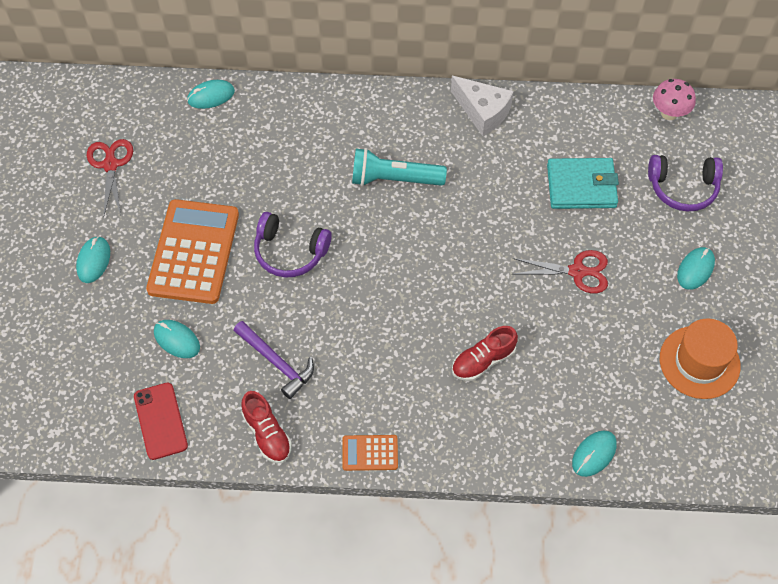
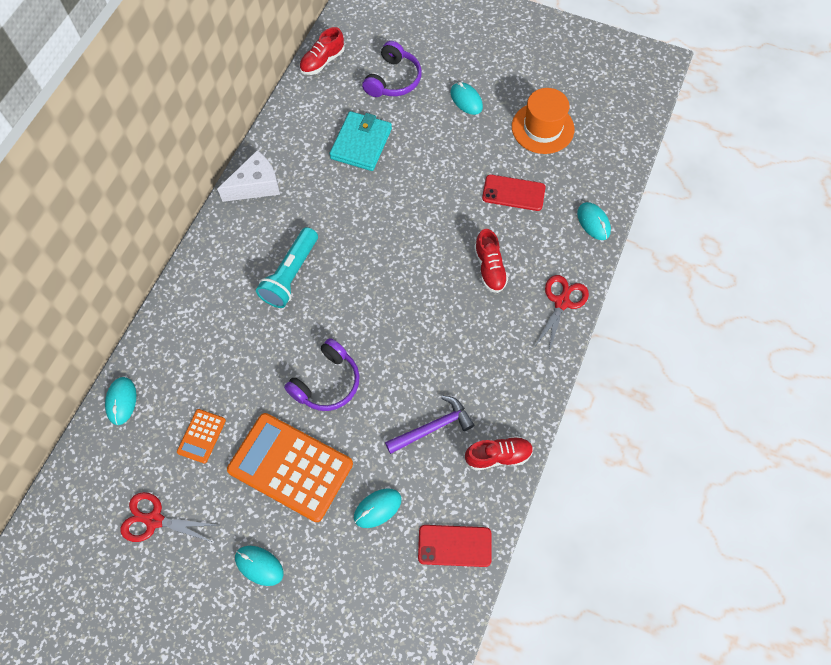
camera: 70 degrees left, 5 degrees up
orange calculator [342,435,398,471] -> orange calculator moved to [177,409,226,464]
red scissors [512,250,608,293] -> red scissors moved to [534,275,589,352]
pink mushroom [653,79,696,120] -> red shoe [299,27,345,75]
none -> red phone [482,175,546,211]

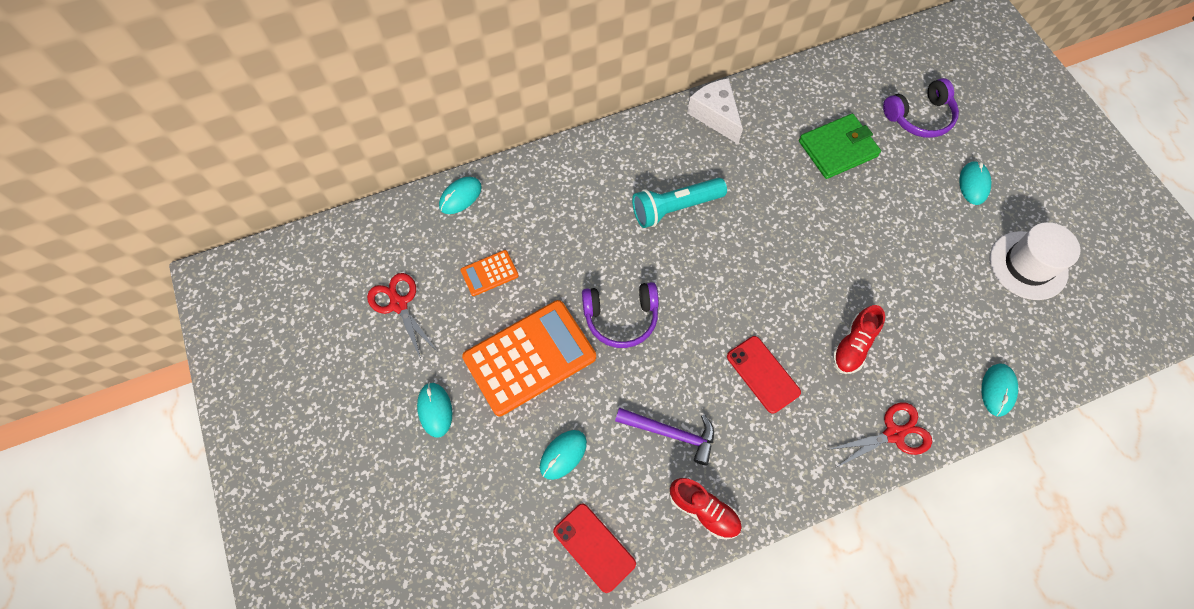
camera: 45 degrees right, 0 degrees up
white cheese [217,150,280,202] -> white cheese turned 135 degrees counterclockwise [687,78,743,144]
orange calculator [227,413,353,522] -> orange calculator turned 75 degrees clockwise [462,300,596,416]
red shoe [299,27,345,75] -> none
turquoise wallet [330,111,392,171] -> green wallet [799,114,881,179]
turquoise mouse [354,488,401,528] -> turquoise mouse turned 60 degrees counterclockwise [540,430,587,480]
red phone [482,175,546,211] -> red phone moved to [727,336,801,414]
orange hat [512,88,574,154] -> white hat [990,222,1080,300]

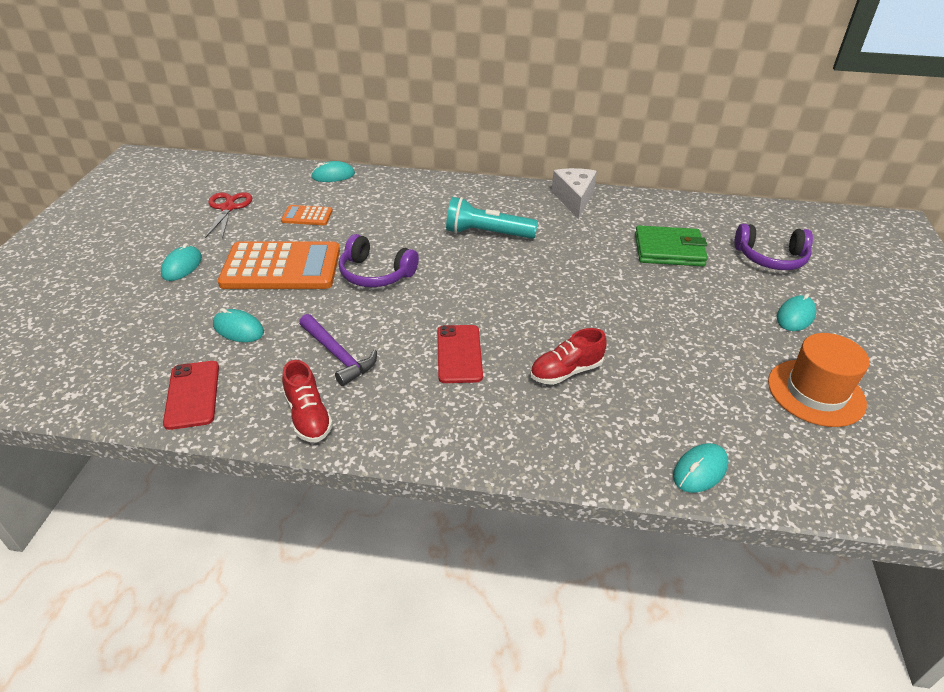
camera: 30 degrees right, 25 degrees down
turquoise mouse [540,430,587,480] -> turquoise mouse turned 45 degrees clockwise [213,308,264,342]
red scissors [827,403,932,467] -> none
white hat [990,222,1080,300] -> orange hat [768,333,870,427]

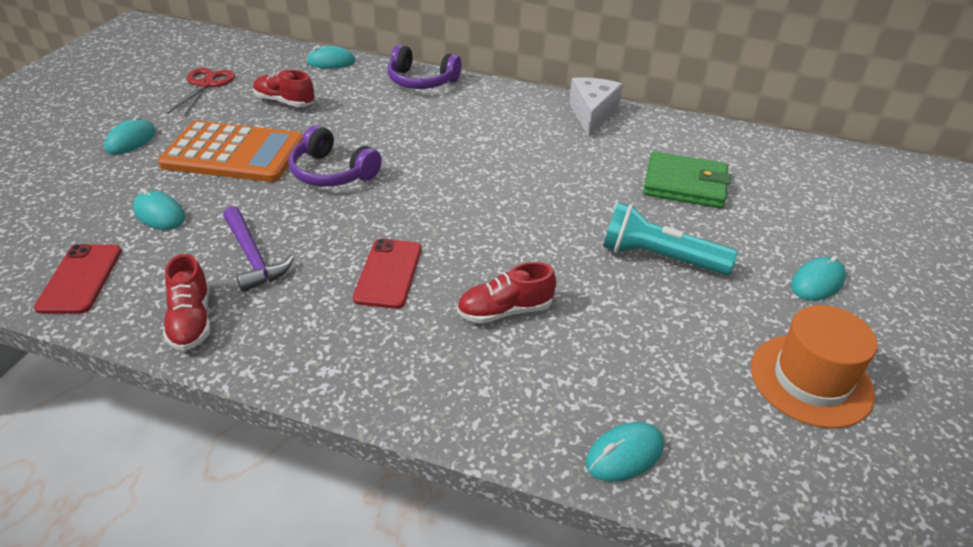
camera: 10 degrees right, 0 degrees up
orange calculator [281,205,333,225] -> red shoe [253,70,315,107]
turquoise flashlight [446,197,538,239] -> turquoise flashlight moved to [603,202,738,275]
purple headphones [734,224,813,270] -> purple headphones moved to [387,45,462,89]

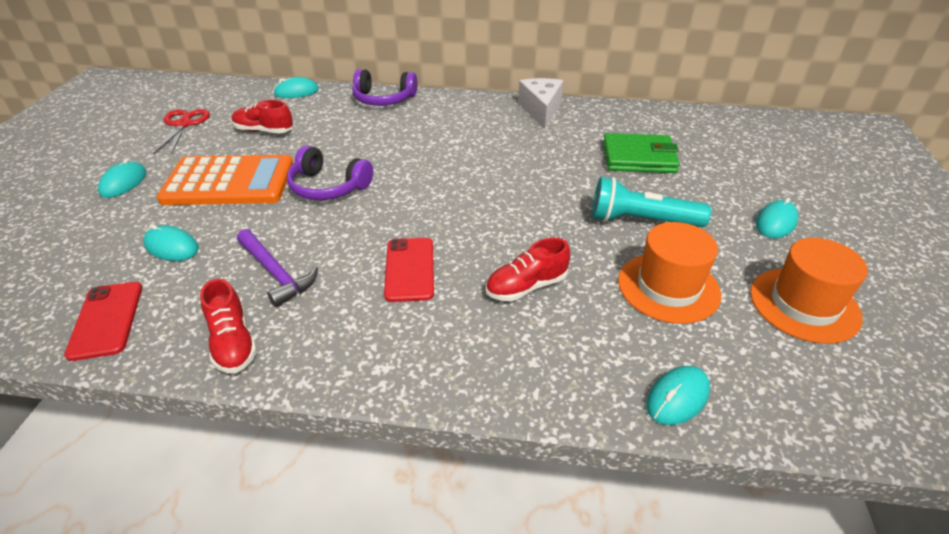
camera: 10 degrees left, 0 degrees up
none -> orange hat [618,222,721,324]

